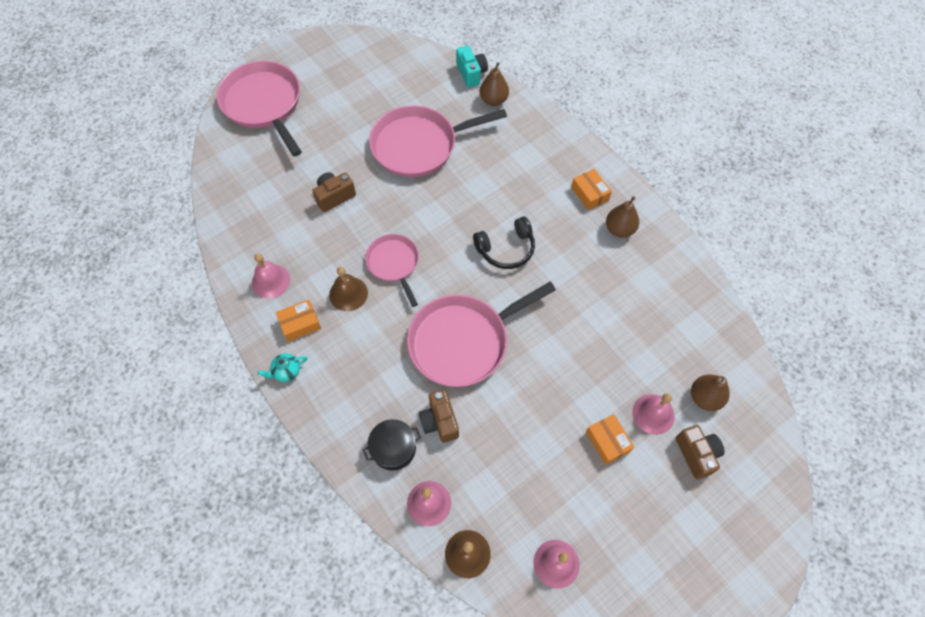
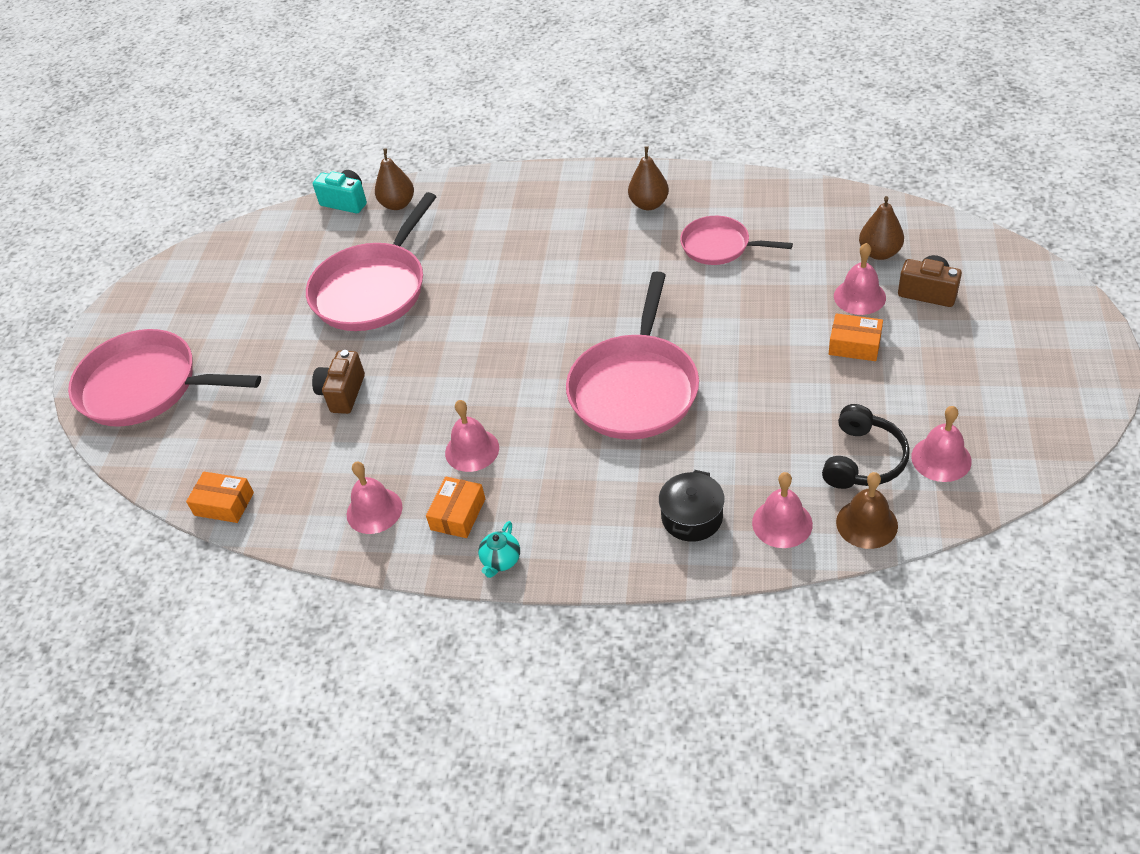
camera: 40 degrees left, 15 degrees down
brown bell [329,267,368,311] -> pink bell [445,400,499,472]
pink pan [365,234,419,307] -> pink pan moved to [680,216,793,265]
brown camera [419,390,459,443] -> none
black headphones [473,217,535,269] -> black headphones moved to [822,404,910,489]
orange box [571,169,612,210] -> orange box moved to [186,472,254,523]

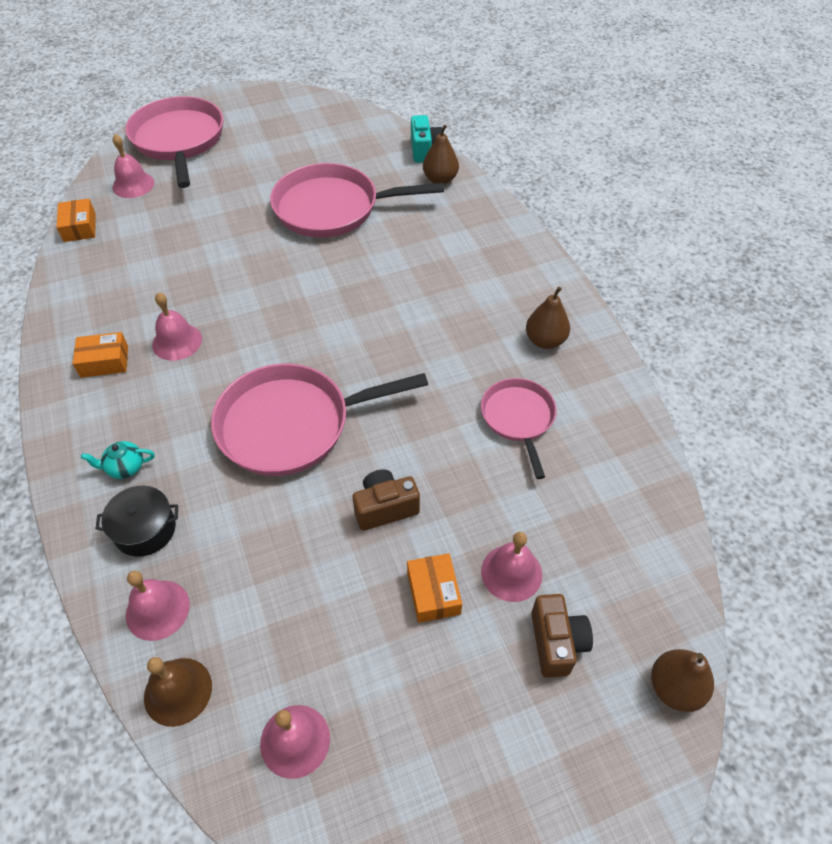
camera: 55 degrees right, 5 degrees up
brown camera [312,350,365,414] -> brown camera moved to [353,469,420,531]
pink bell [347,462,402,534] -> pink bell moved to [112,134,154,198]
turquoise teapot [478,521,520,578] -> turquoise teapot moved to [81,441,155,479]
black headphones [822,404,910,489] -> none
brown pear [859,196,904,260] -> brown pear moved to [651,649,714,712]

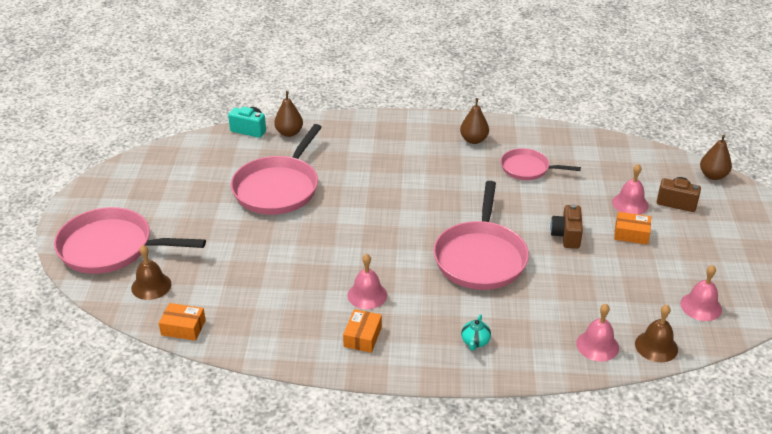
camera: 65 degrees left, 15 degrees down
black pot [96,486,178,557] -> none
pink bell [112,134,154,198] -> brown bell [131,245,171,300]

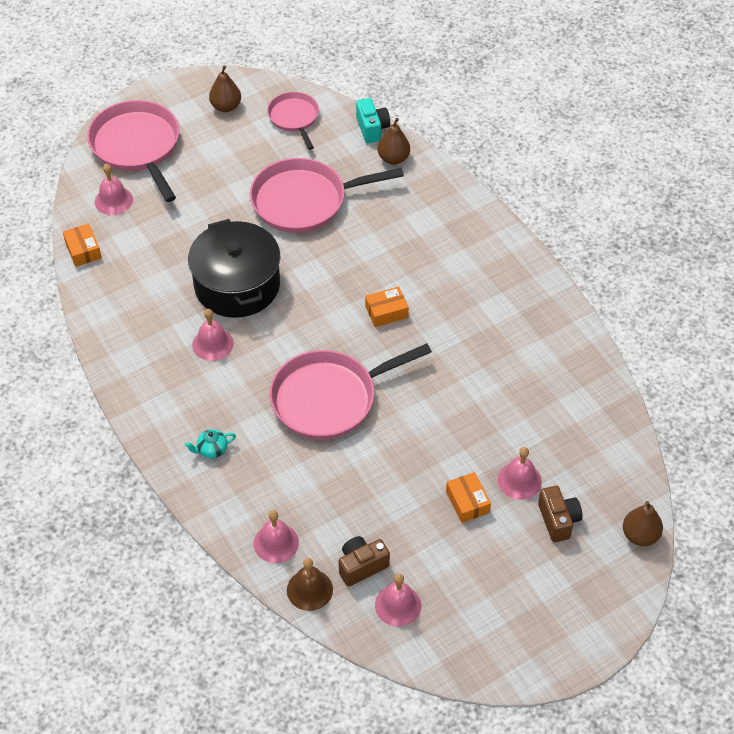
camera: 55 degrees right, 15 degrees up
brown bell [131,245,171,300] -> pink bell [95,164,133,215]
orange box [343,309,382,353] -> orange box moved to [365,287,409,327]
brown pear [460,98,489,144] -> brown pear moved to [209,65,241,112]
pink pan [501,148,581,180] -> pink pan moved to [267,92,319,150]
brown camera [550,204,583,249] -> brown camera moved to [339,536,390,587]
none -> black pot [188,219,280,318]

